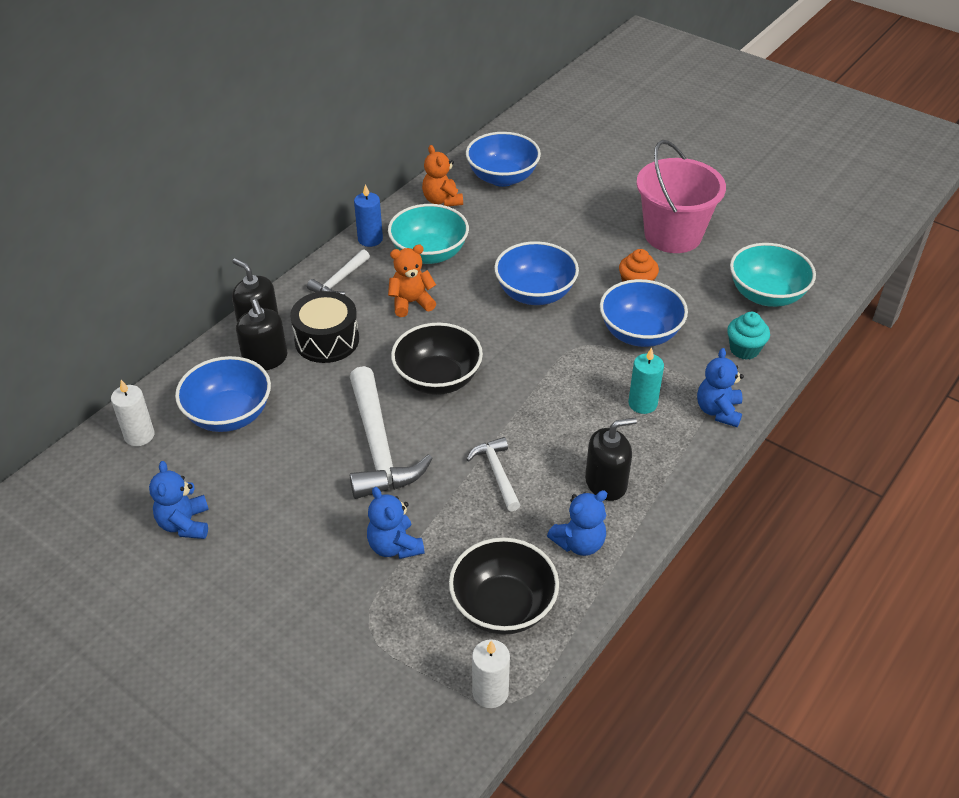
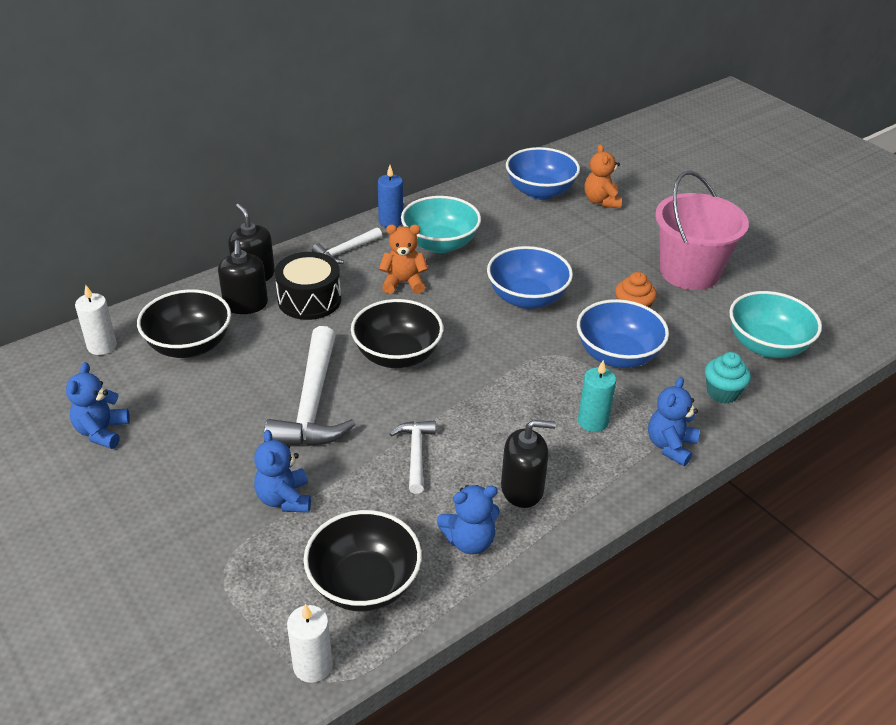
camera: 15 degrees right, 5 degrees down
blue bowl [175,356,271,432] -> black bowl [137,289,231,358]
orange teddy bear [422,145,463,206] -> orange teddy bear moved to [584,144,622,208]

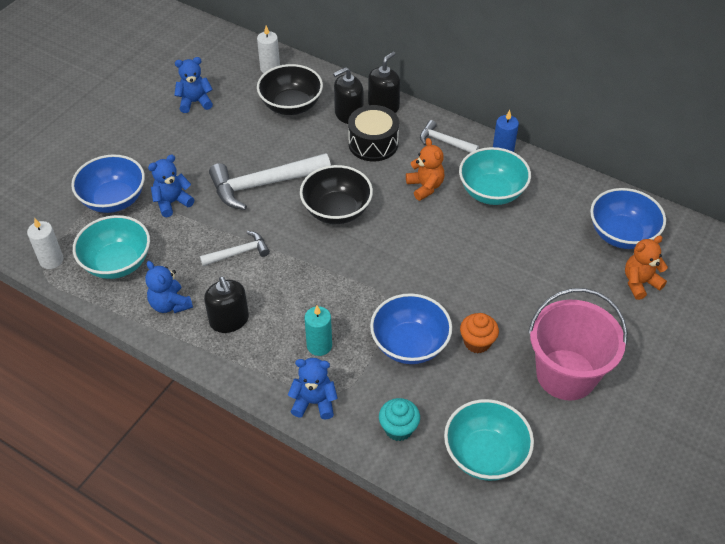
camera: 70 degrees right, 10 degrees up
black bowl [303,510,422,611] -> turquoise bowl [73,215,150,279]
blue bowl [487,246,573,309] -> blue bowl moved to [71,155,145,213]

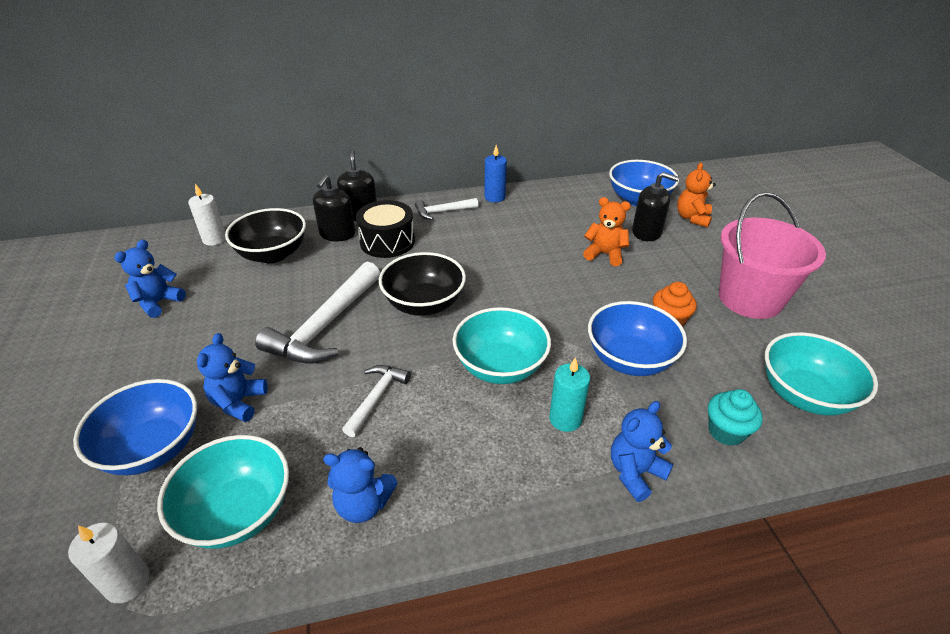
camera: 45 degrees left, 10 degrees down
black soap dispenser [204,277,249,333] -> black soap dispenser moved to [632,172,679,241]
orange teddy bear [406,138,444,201] -> orange teddy bear moved to [583,197,631,266]
turquoise bowl [459,147,531,205] -> turquoise bowl moved to [453,307,551,384]

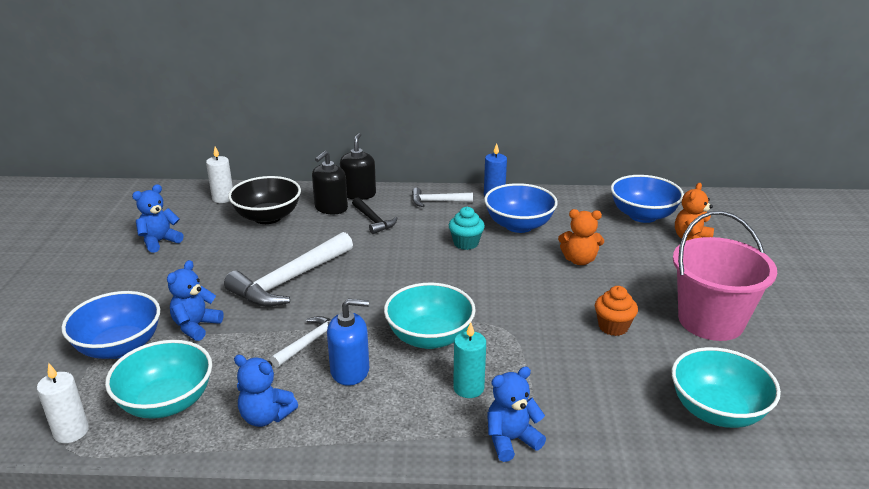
camera: 15 degrees right, 10 degrees down
black drum [356,200,415,258] -> black hammer [352,197,397,234]
black bowl [379,252,466,316] -> none
orange teddy bear [583,197,631,266] -> orange teddy bear turned 150 degrees clockwise [558,209,604,265]
blue bowl [588,301,687,376] -> blue bowl moved to [484,183,558,233]
black soap dispenser [632,172,679,241] -> none
turquoise cupcake [708,389,763,446] -> turquoise cupcake moved to [449,207,485,250]
none -> blue soap dispenser [327,299,369,386]

